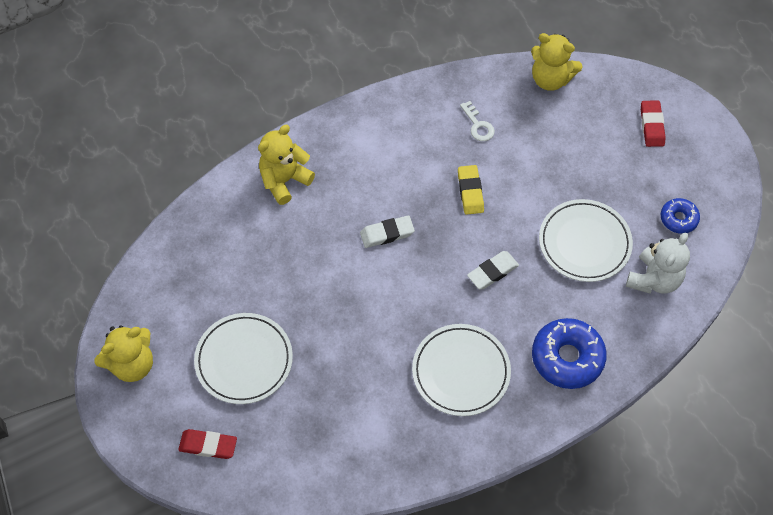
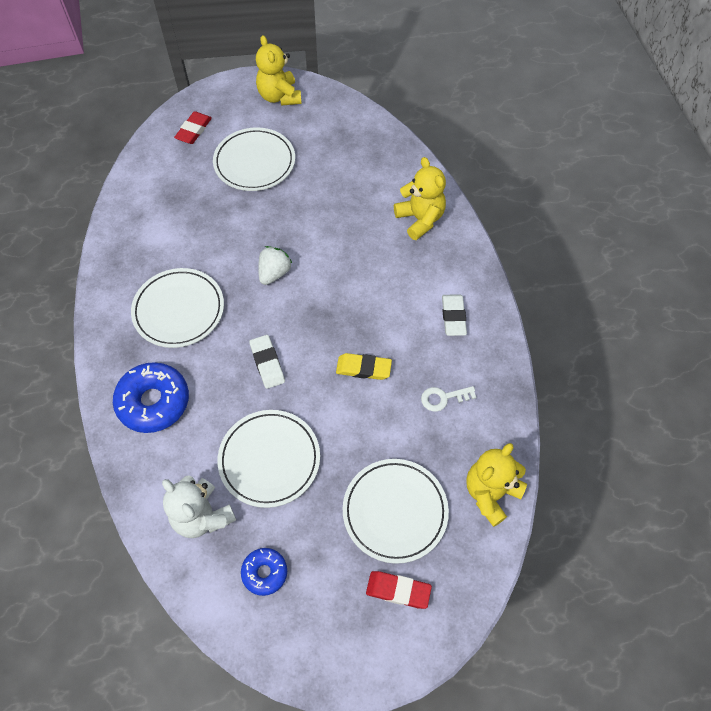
camera: 105 degrees right, 0 degrees up
white eraser [360,215,415,248] -> white eraser moved to [442,294,467,336]
none -> white strawberry [258,246,292,285]
none -> white plate [343,459,449,564]

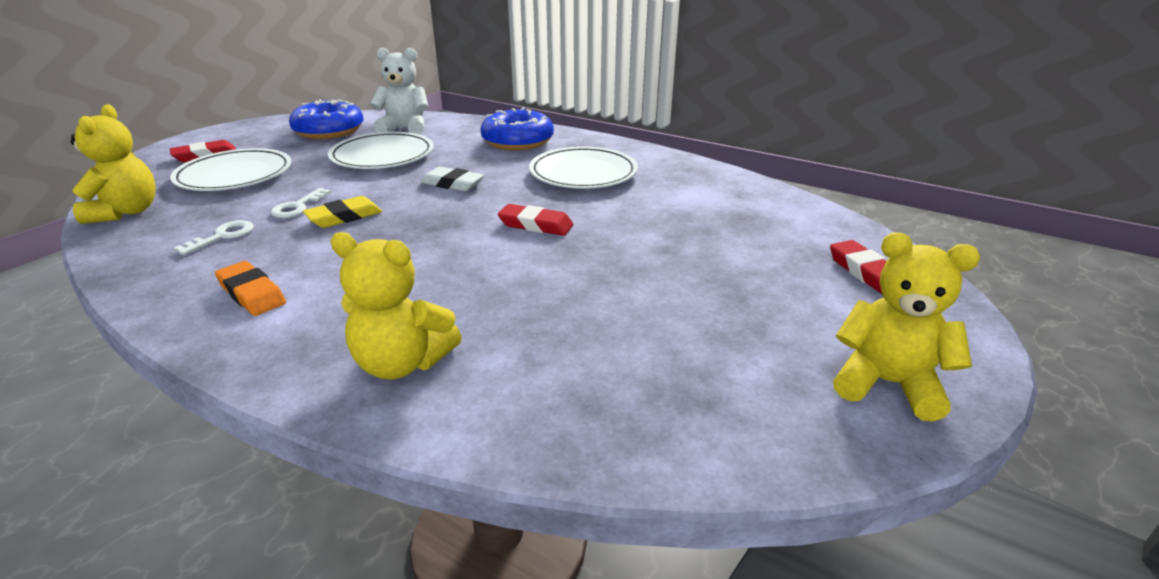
camera: 135 degrees right, 30 degrees down
white plate [213,127,295,191] -> none
blue donut [241,548,287,596] -> blue donut [289,99,364,139], size x1.79
white strawberry [258,246,292,285] -> red eraser [498,204,574,236]
white eraser [442,294,467,336] -> orange eraser [215,261,286,316]
none -> white key [271,188,331,218]

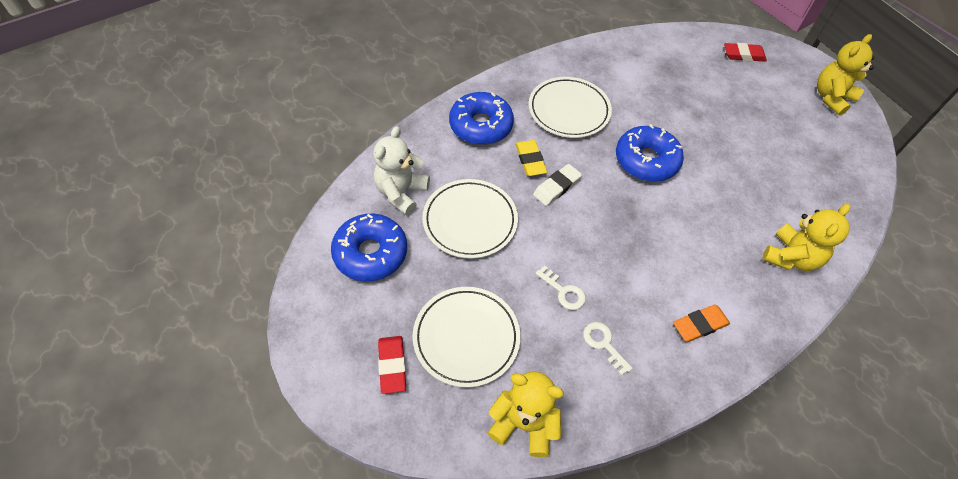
camera: 70 degrees left, 25 degrees up
yellow eraser [303,196,382,228] -> yellow eraser moved to [515,140,547,176]
red eraser [498,204,574,236] -> blue donut [616,124,684,182]

